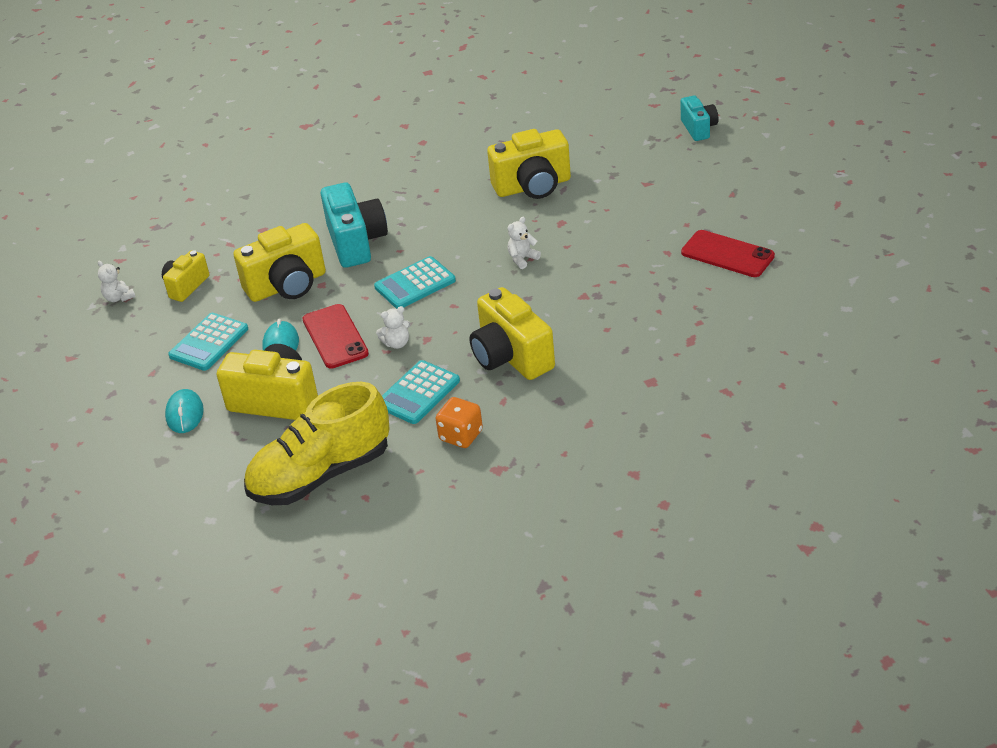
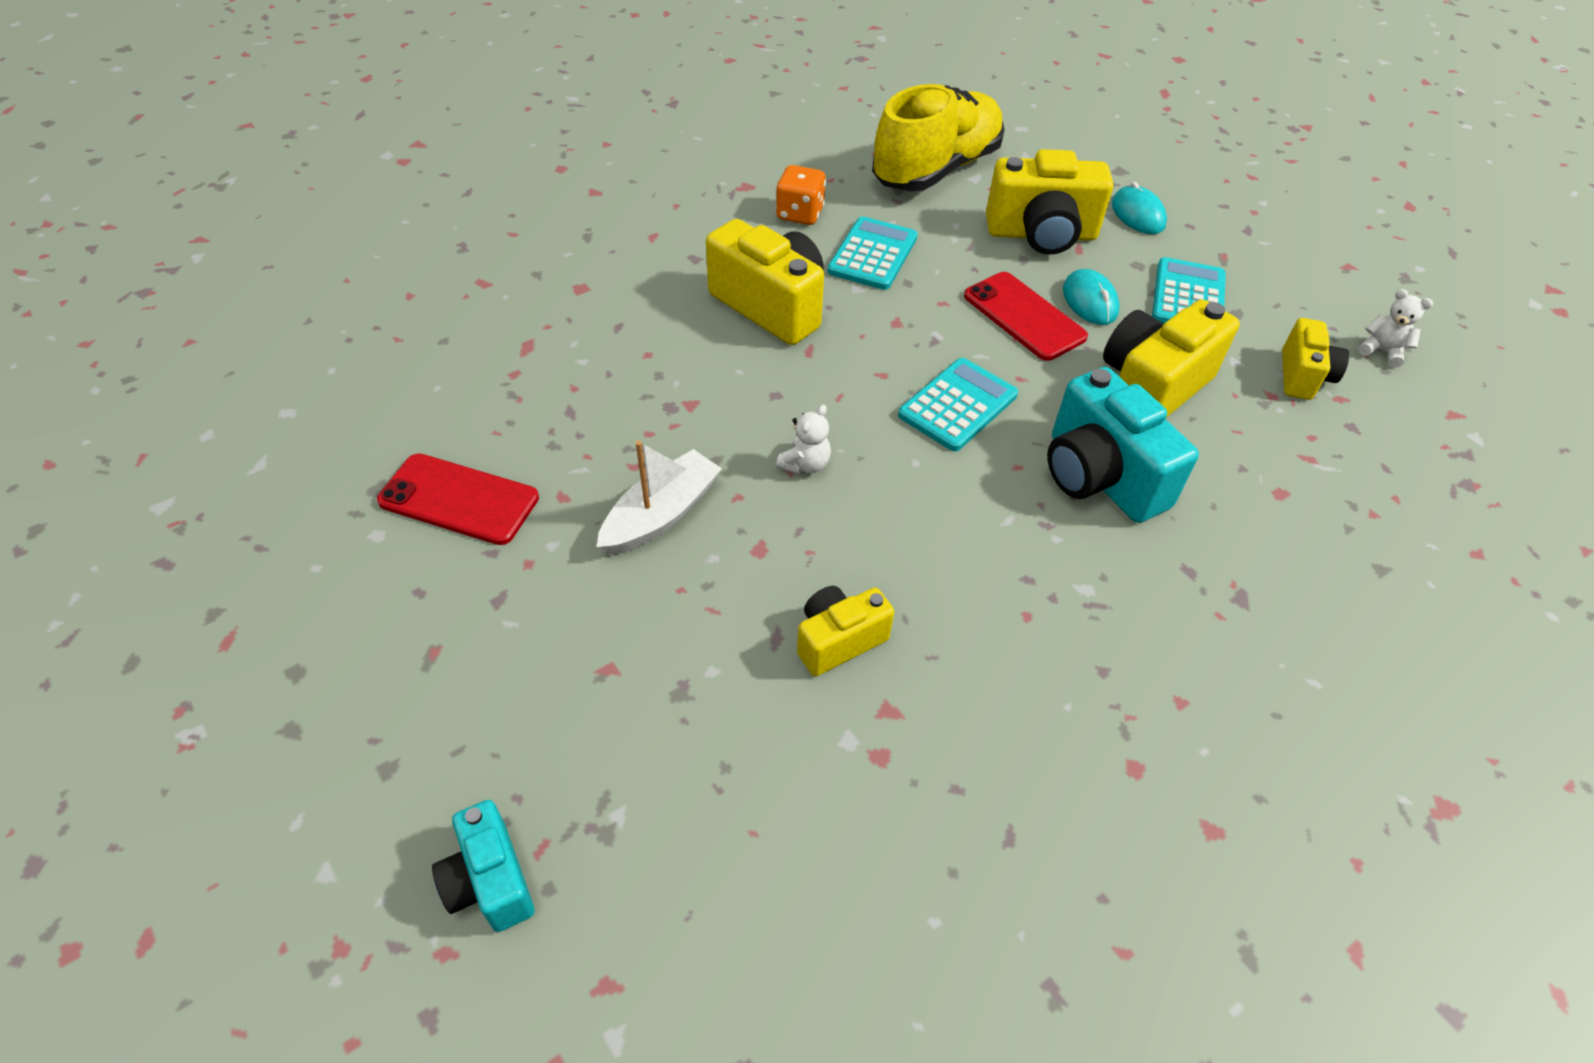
camera: 160 degrees right, 10 degrees up
white teddy bear [376,306,410,349] -> none
yellow camera [487,129,571,199] -> yellow camera [797,586,894,676], size x0.59
none -> white boat [597,441,722,555]

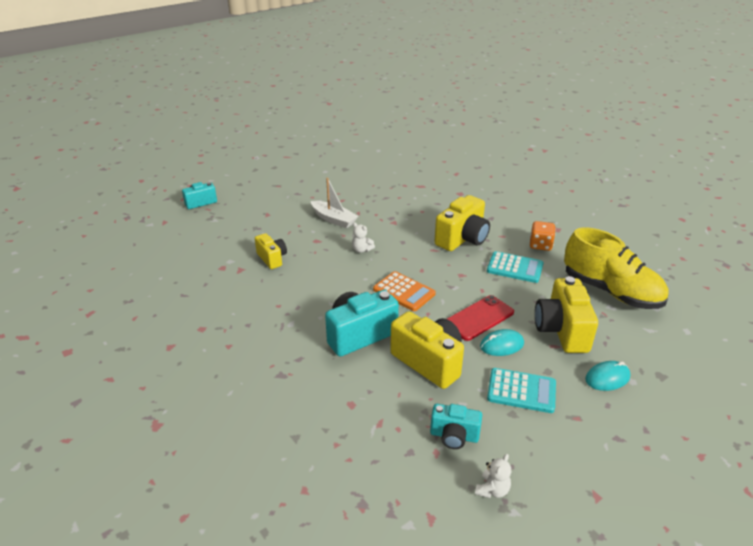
camera: 90 degrees right, 15 degrees down
red phone [377,454,539,545] -> none
turquoise calculator [898,358,1018,451] -> orange calculator [373,271,436,311]
yellow camera [1282,318,1349,400] -> turquoise camera [430,404,482,449]

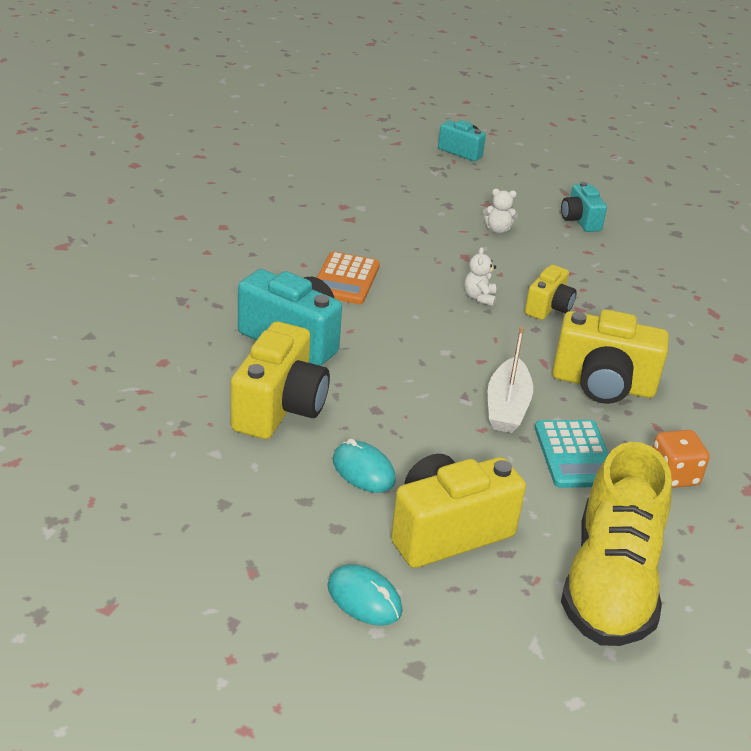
camera: 60 degrees right, 0 degrees up
yellow camera [255,233,287,269] -> yellow camera moved to [525,265,577,320]
white boat [311,178,358,228] -> white boat moved to [488,327,533,433]
orange calculator [373,271,436,311] -> orange calculator moved to [317,251,380,304]
turquoise camera [430,404,482,449] -> turquoise camera moved to [561,182,607,232]
red phone [447,295,514,341] -> none
white teddy bear [475,454,511,498] -> white teddy bear moved to [483,189,518,233]
turquoise calculator [487,368,556,413] -> none

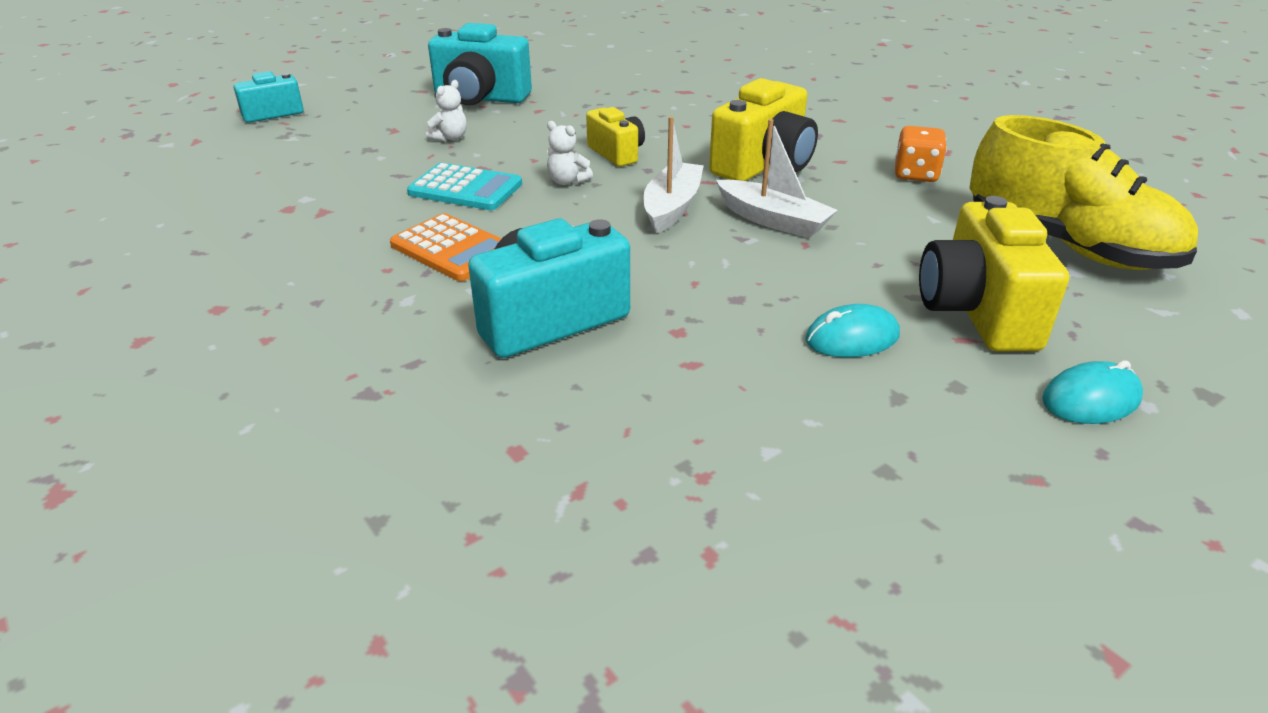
camera: 60 degrees left, 0 degrees up
yellow camera [231,322,330,439] -> none
turquoise calculator [535,420,609,488] -> turquoise calculator moved to [407,163,522,210]
turquoise camera [561,182,607,232] -> turquoise camera [428,23,532,105], size x1.71
none -> white boat [643,116,704,233]

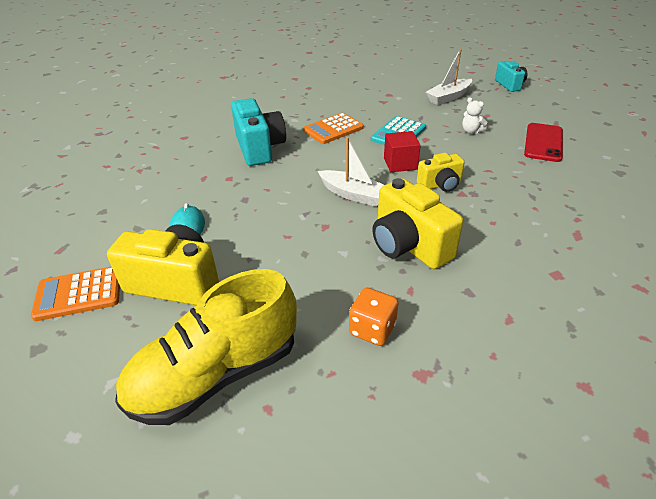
camera: 105 degrees right, 5 degrees up
turquoise camera [428,23,532,105] -> red phone [524,123,563,162]
white teddy bear [547,121,593,185] -> red cube [384,131,421,172]
white boat [716,119,838,238] -> white boat moved to [426,49,472,105]
turquoise mouse [1042,361,1143,424] -> orange calculator [31,267,120,321]

